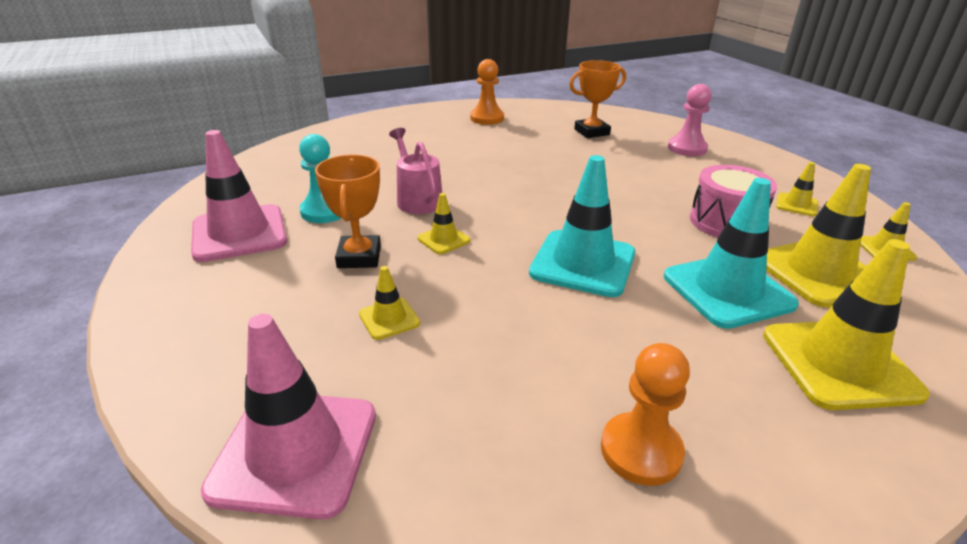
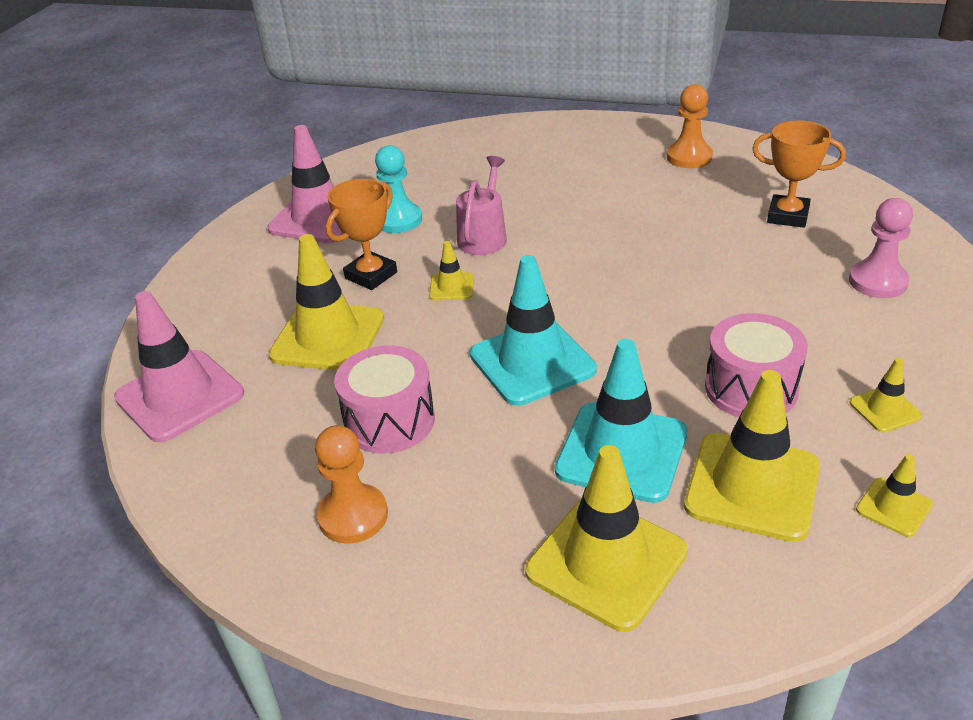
camera: 45 degrees right, 5 degrees up
yellow traffic cone [359,266,420,340] -> yellow traffic cone [269,234,384,370], size x2.10
none -> pink drum [334,345,435,454]

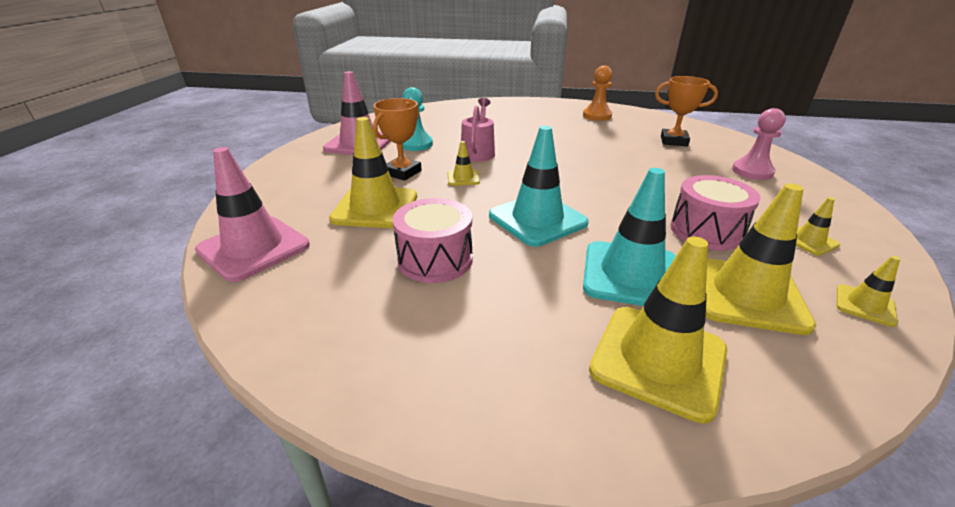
camera: 10 degrees left, 5 degrees down
orange pawn [315,425,388,544] -> none

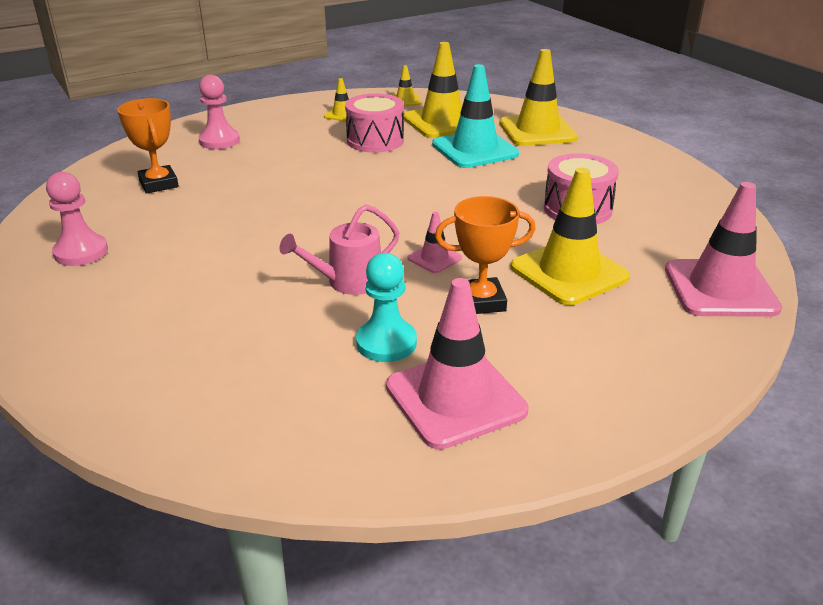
camera: 130 degrees left, 0 degrees up
yellow traffic cone [448,141,480,186] -> pink traffic cone [408,212,462,273]
turquoise traffic cone [489,126,589,247] -> none
orange pawn [583,66,612,121] -> pink pawn [46,172,108,266]

